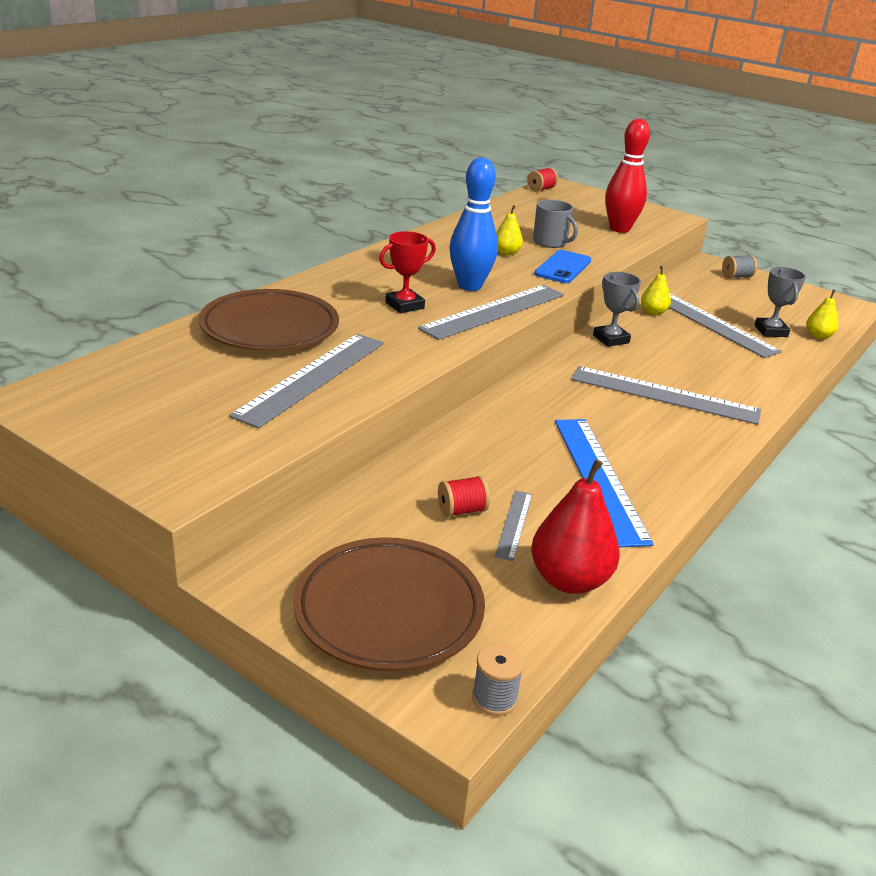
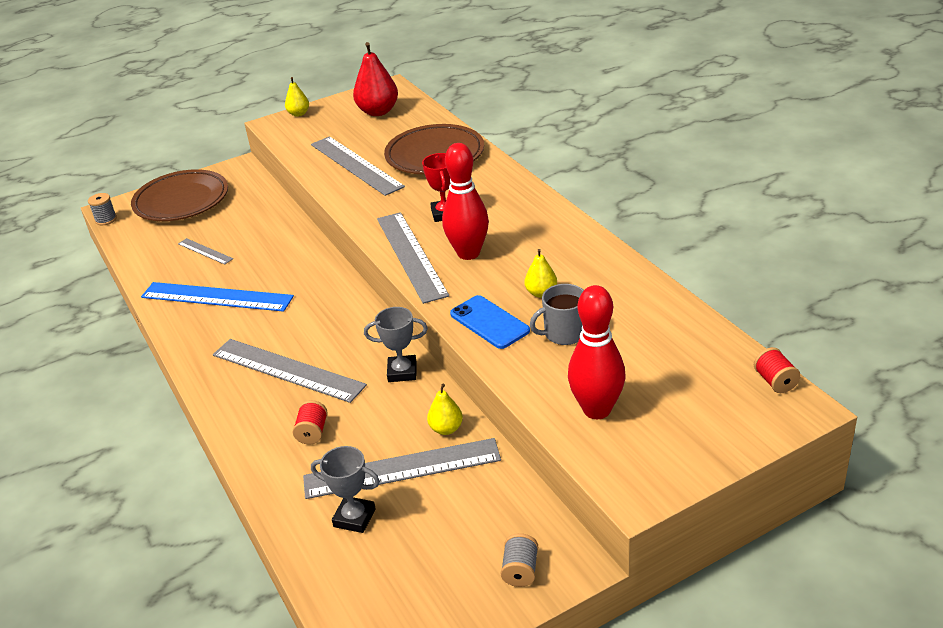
camera: 120 degrees right, 5 degrees up
red spool [438,476,490,517] -> red spool moved to [293,400,328,444]
blue bowling pin [449,157,498,291] -> red bowling pin [442,143,489,260]
red pear [531,459,620,594] -> red pear moved to [353,42,398,116]
grey ruler [571,366,761,425] -> grey ruler turned 75 degrees clockwise [213,339,367,403]
yellow pear [806,290,838,339] -> yellow pear moved to [285,77,309,117]

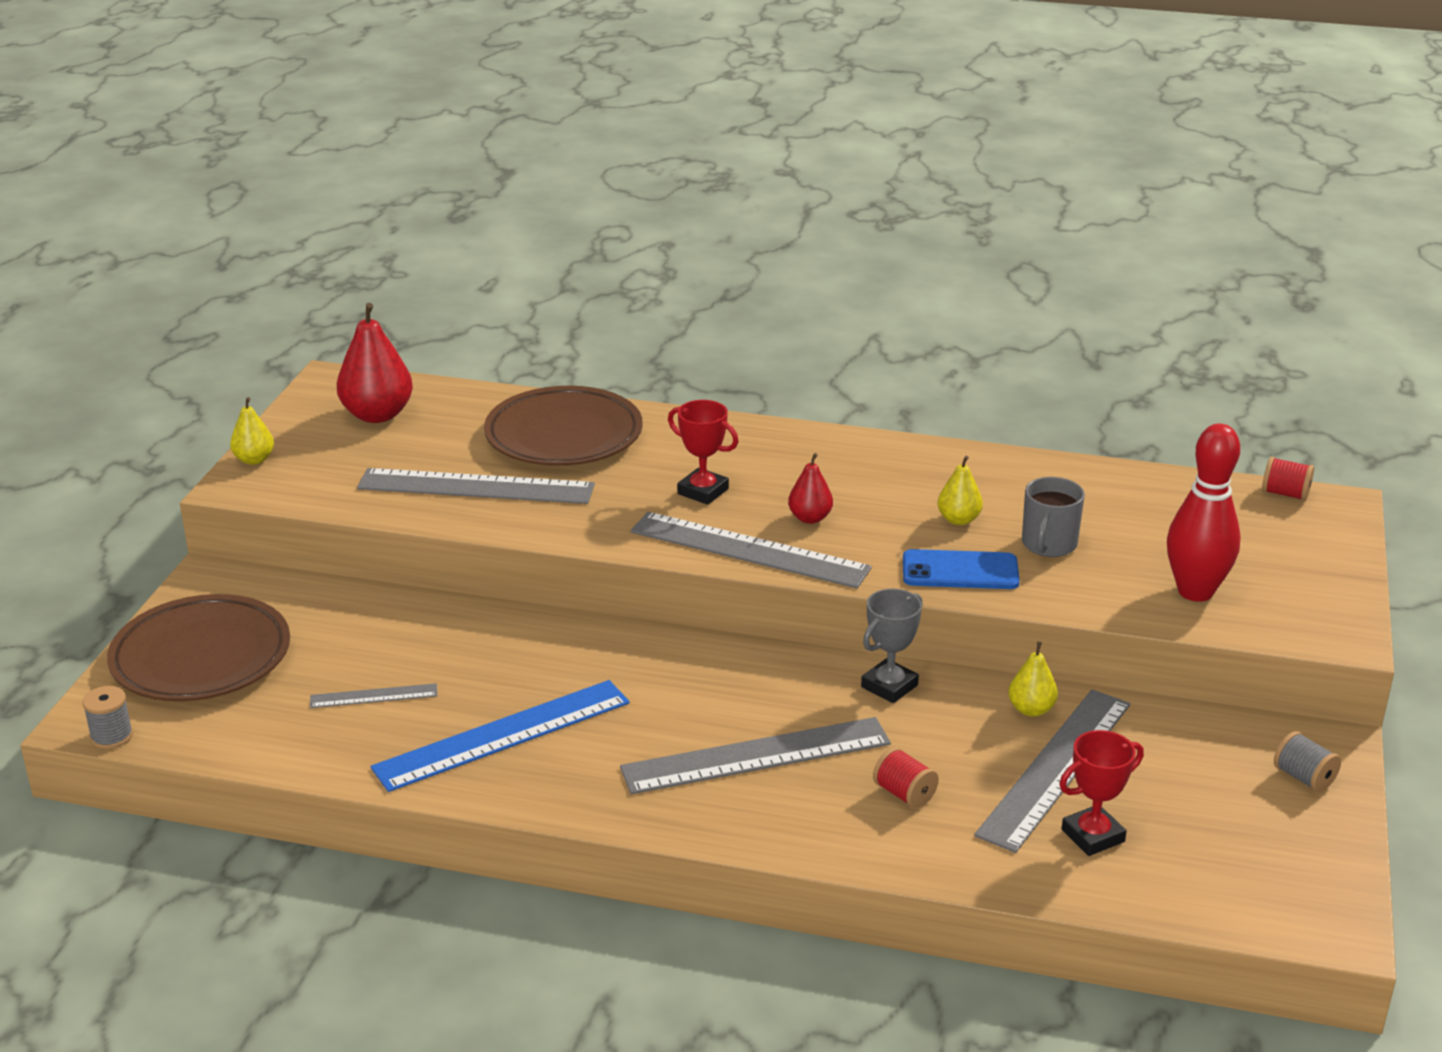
camera: 50 degrees left, 5 degrees down
grey trophy [311,446,380,533] -> red trophy [1059,730,1144,856]
red bowling pin [442,143,489,260] -> red pear [788,453,833,524]

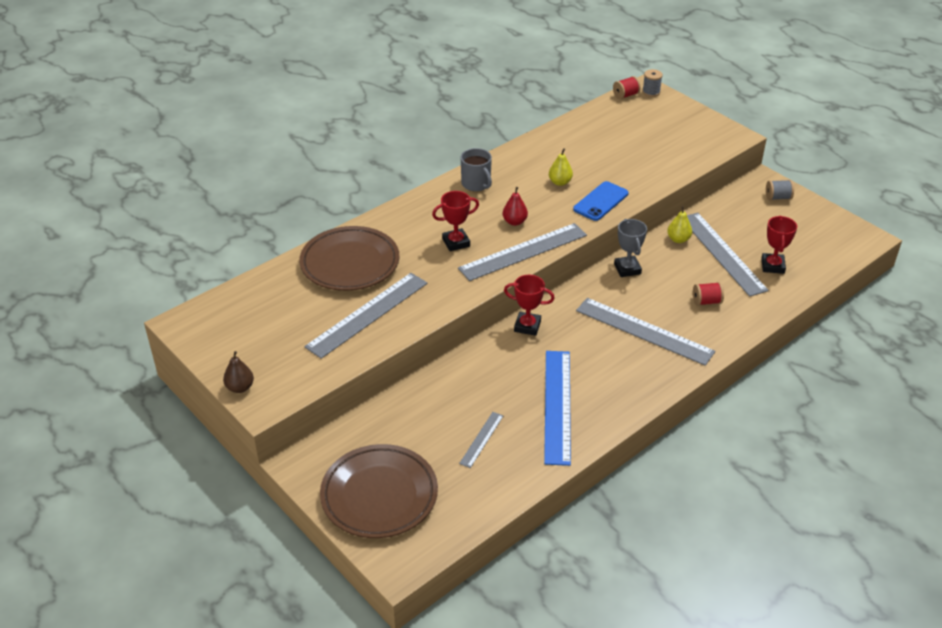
camera: 55 degrees left, 10 degrees up
grey spool [82,686,133,749] -> grey spool moved to [642,69,663,97]
yellow pear [230,397,274,465] -> brown pear [223,351,254,393]
red pear [337,303,413,423] -> none
grey ruler [620,717,891,794] -> grey ruler turned 75 degrees counterclockwise [576,298,715,366]
grey mug [1022,477,1085,557] -> grey mug moved to [461,148,492,191]
red bowling pin [1167,424,1240,602] -> none
none -> red trophy [504,275,555,336]

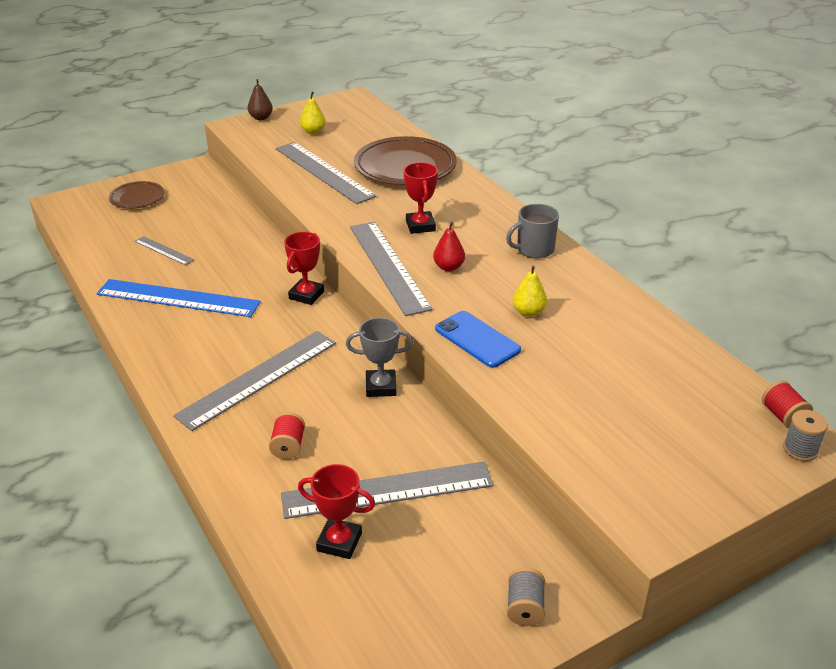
camera: 100 degrees right, 5 degrees down
brown plate [320,444,438,538] -> brown plate [109,181,164,209], size x0.54
yellow pear [667,206,692,243] -> yellow pear moved to [300,92,326,134]

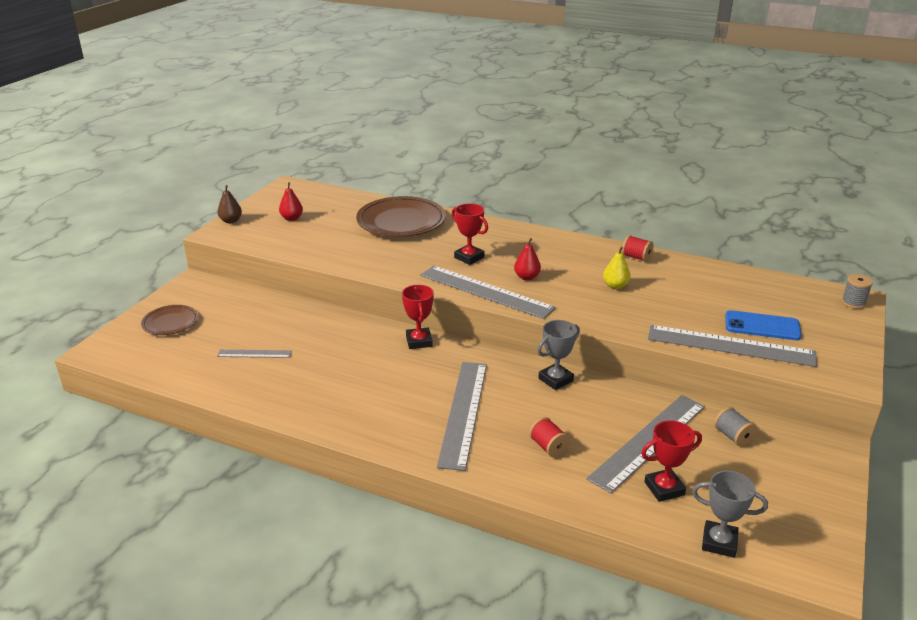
camera: 35 degrees left, 5 degrees down
blue ruler [97,279,261,317] -> none
grey ruler [276,142,377,204] -> grey ruler moved to [648,325,817,367]
yellow pear [300,92,326,134] -> red pear [279,182,303,221]
blue phone [435,311,521,368] -> blue phone moved to [725,310,802,340]
grey mug [506,204,559,259] -> none
grey spool [507,568,545,626] -> grey spool moved to [714,407,757,446]
red spool [762,380,813,428] -> red spool moved to [622,235,654,262]
none -> grey trophy [692,471,768,558]

